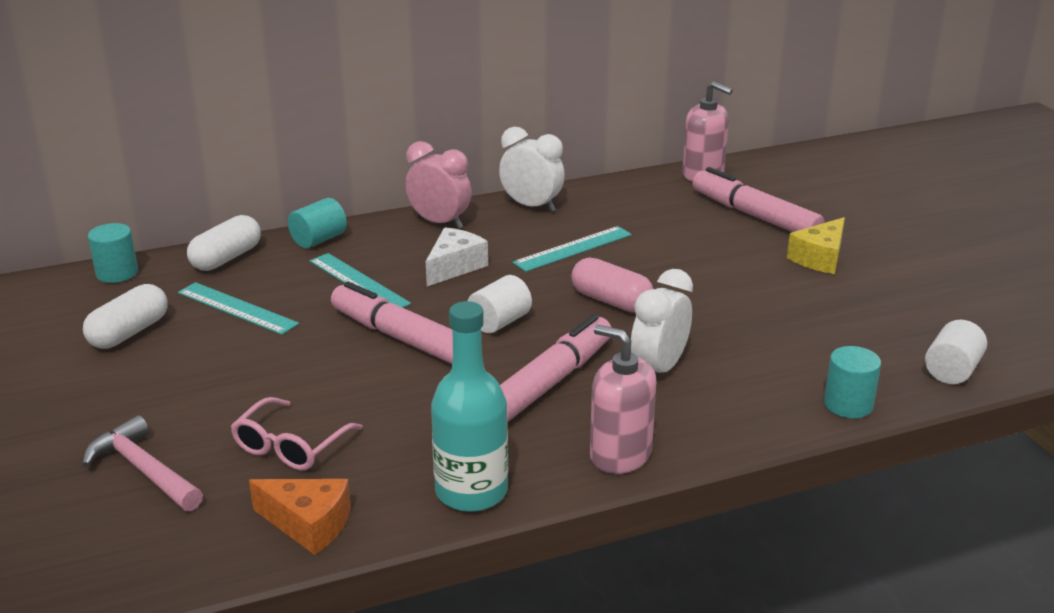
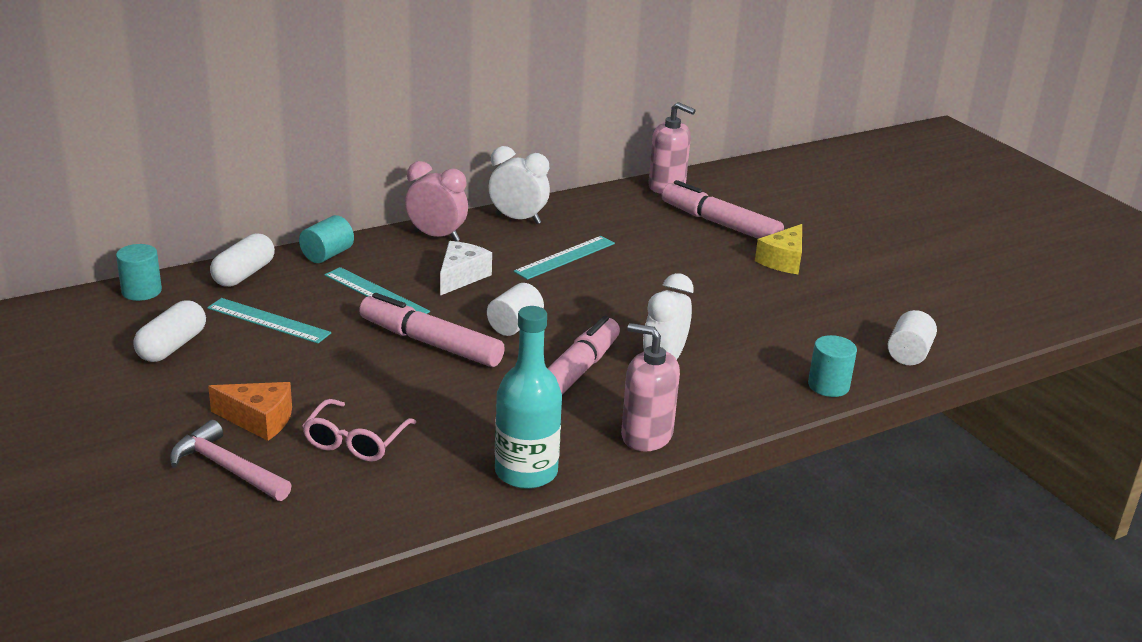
camera: 10 degrees left, 0 degrees up
orange cheese [249,479,351,555] -> orange cheese moved to [208,382,292,441]
pink capsule [571,257,653,313] -> none

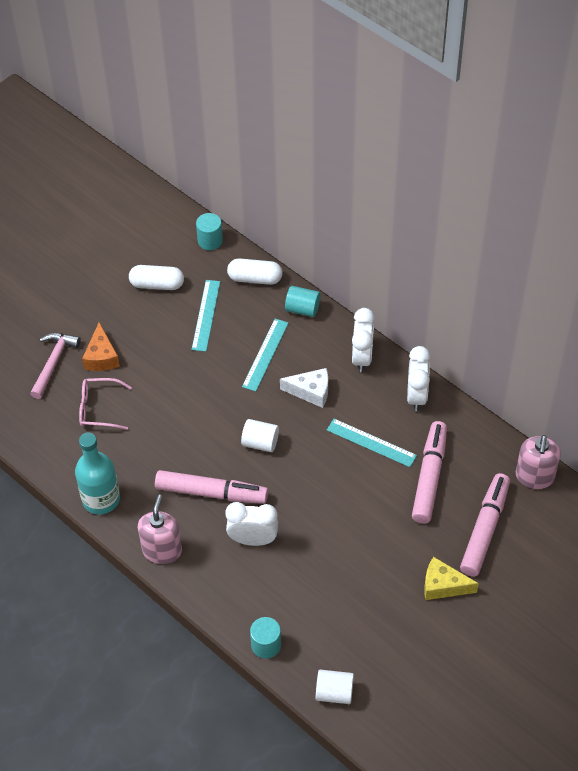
camera: 75 degrees right, 25 degrees up
pink marker [359,293,505,367] -> pink marker moved to [412,421,447,524]
pink clock [405,161,468,241] -> white clock [352,308,375,372]

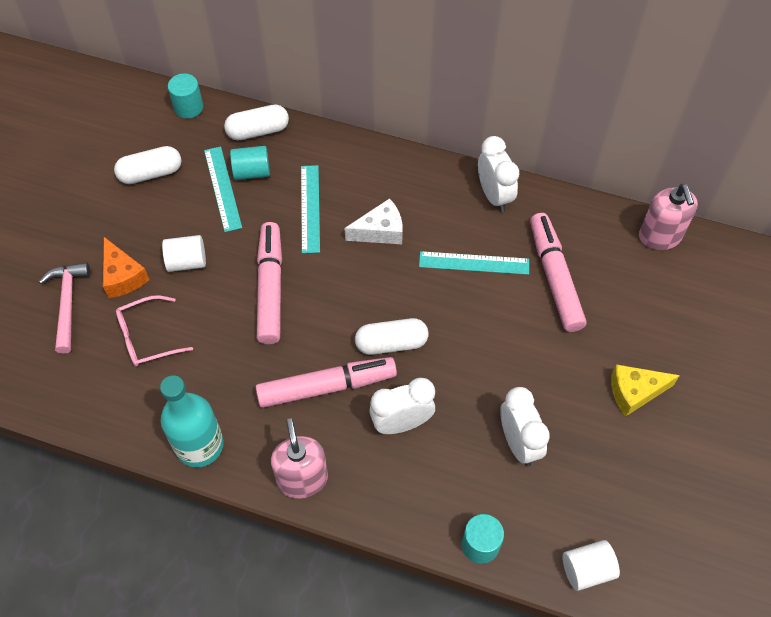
camera: 25 degrees left, 5 degrees up
white cylinder [241,419,279,452] -> white cylinder moved to [162,235,206,272]
turquoise cylinder [285,286,320,317] -> turquoise cylinder moved to [230,146,270,180]
white clock [352,308,375,372] -> white clock moved to [500,387,550,466]
pink marker [460,473,510,576] -> pink marker moved to [257,222,282,344]
none -> white capsule [355,318,428,355]

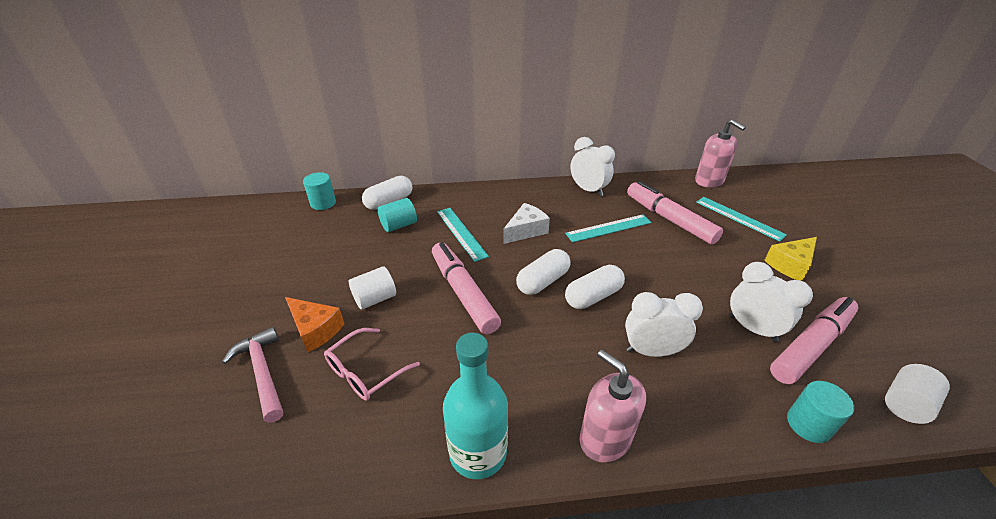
camera: 25 degrees left, 20 degrees down
white capsule [114,146,181,184] -> white capsule moved to [516,249,571,295]
turquoise ruler [204,146,242,232] -> turquoise ruler moved to [696,197,787,242]
pink marker [256,357,397,408] -> pink marker moved to [770,297,858,384]
white clock [369,378,435,434] -> white clock turned 45 degrees clockwise [625,292,703,357]

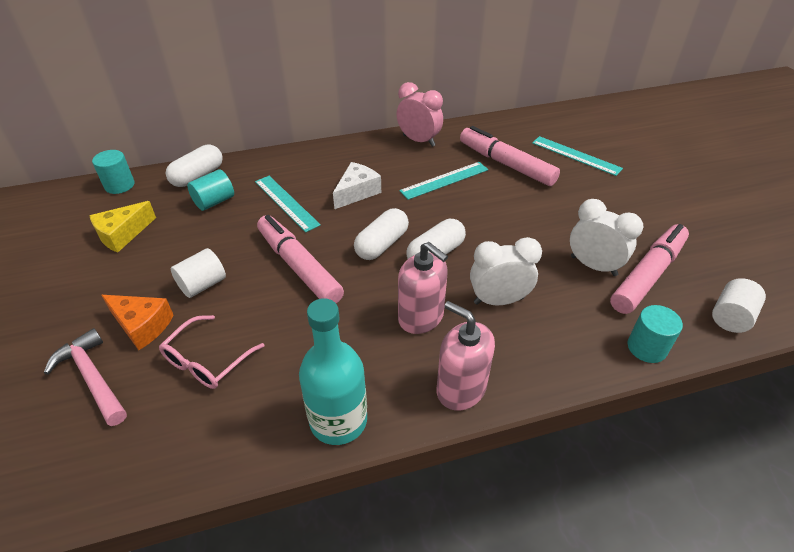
camera: 10 degrees left, 5 degrees up
white clock [571,137,615,197] -> pink clock [396,82,443,147]
pink soap dispenser [695,119,746,188] -> pink soap dispenser moved to [398,242,448,334]
yellow cheese [764,237,817,281] -> yellow cheese moved to [90,201,156,253]

